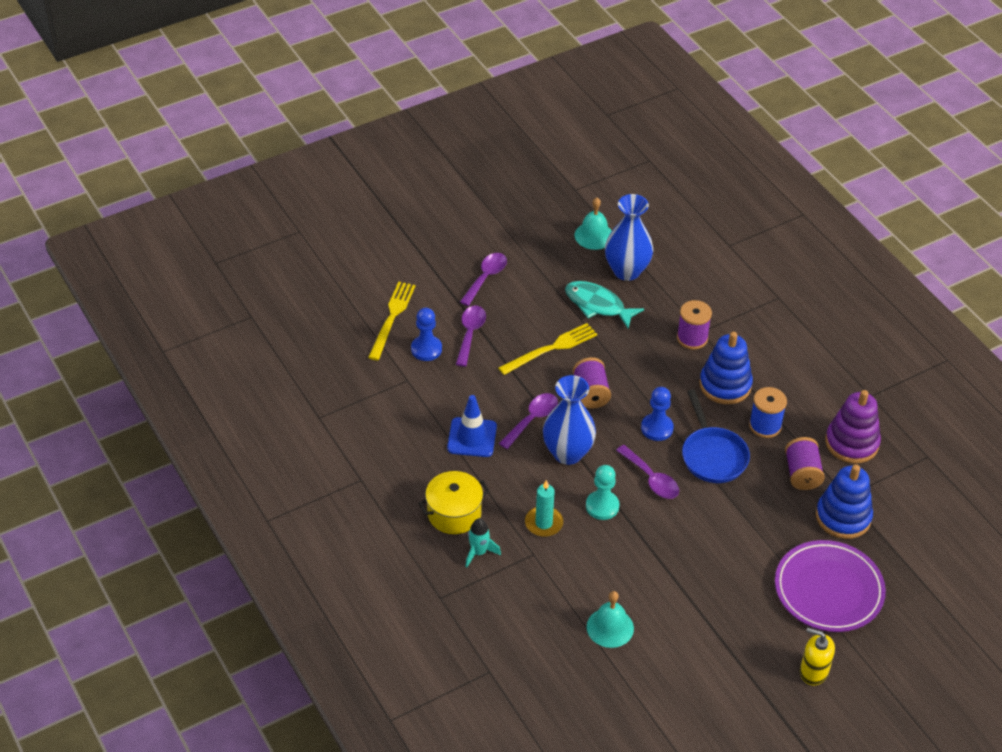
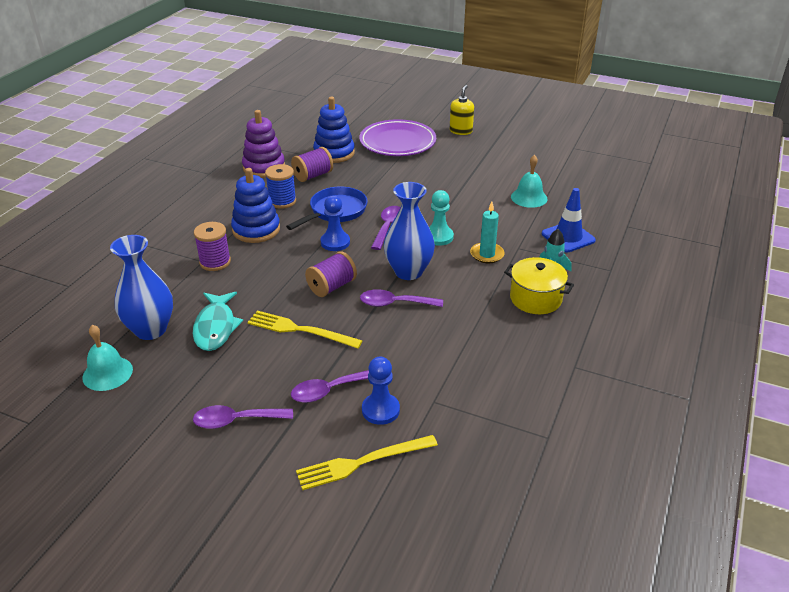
camera: 125 degrees left, 10 degrees down
blue traffic cone [447,395,497,457] -> blue traffic cone moved to [542,188,596,253]
yellow soap dispenser [800,628,835,686] -> yellow soap dispenser turned 150 degrees counterclockwise [450,85,474,135]

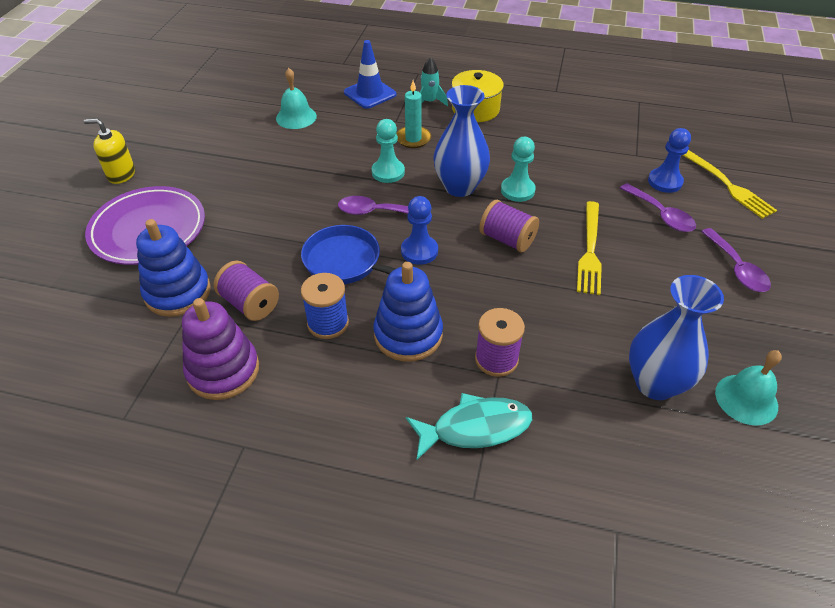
camera: 100 degrees left, 10 degrees up
turquoise fish [193,292,243,351] -> turquoise fish moved to [406,393,532,460]
purple spoon [360,289,443,307] -> turquoise pawn [501,137,536,202]

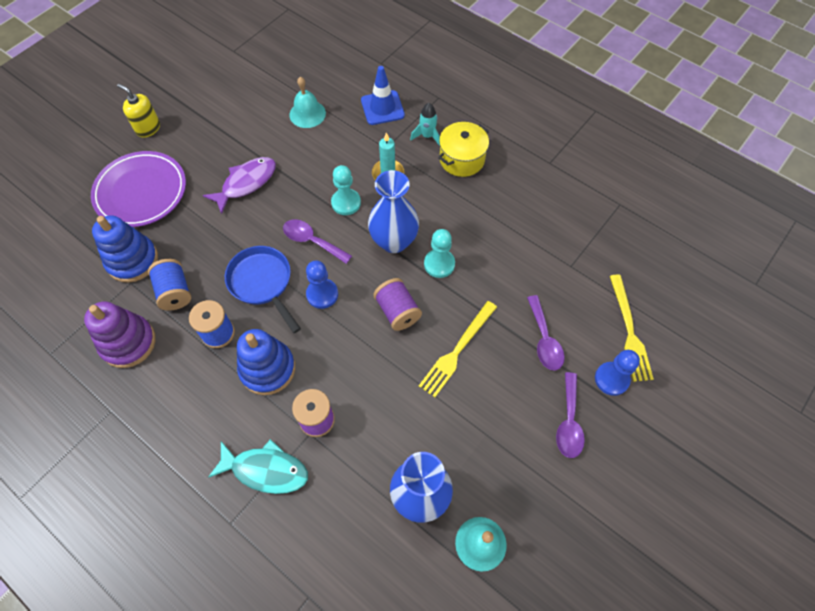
camera: 25 degrees right, 15 degrees up
purple spool [214,261,279,321] -> blue spool [148,259,191,311]
blue pawn [648,128,691,193] -> blue pawn moved to [595,350,640,396]
none -> purple fish [203,157,276,214]

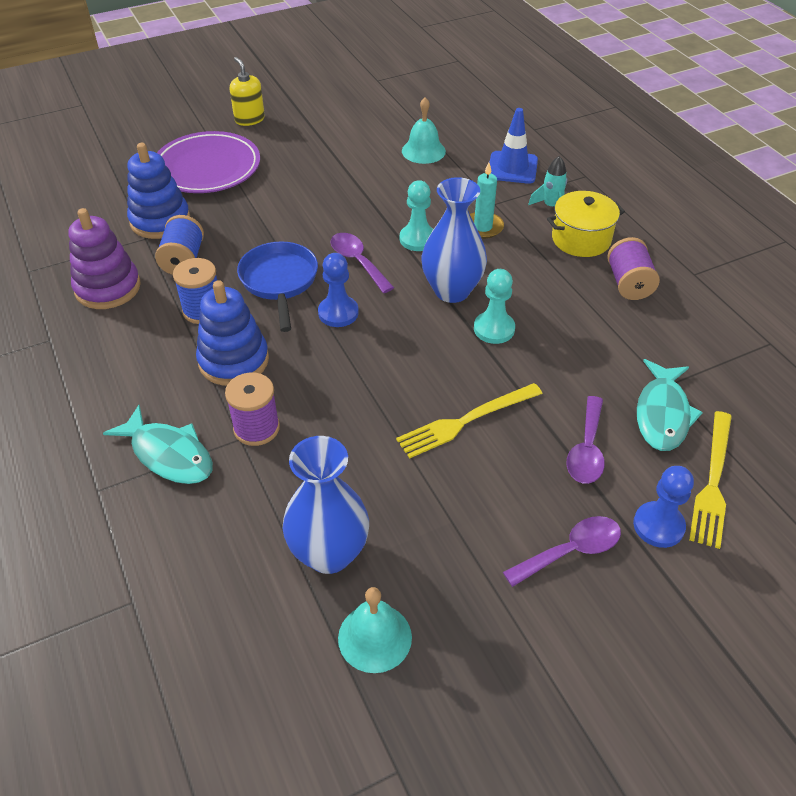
camera: 25 degrees right, 15 degrees down
purple fish [203,157,276,214] -> none
purple spool [373,278,422,331] -> purple spool moved to [607,237,660,300]
purple spoon [556,372,585,458] -> purple spoon turned 150 degrees counterclockwise [503,516,621,587]
none -> turquoise fish [637,359,703,451]

